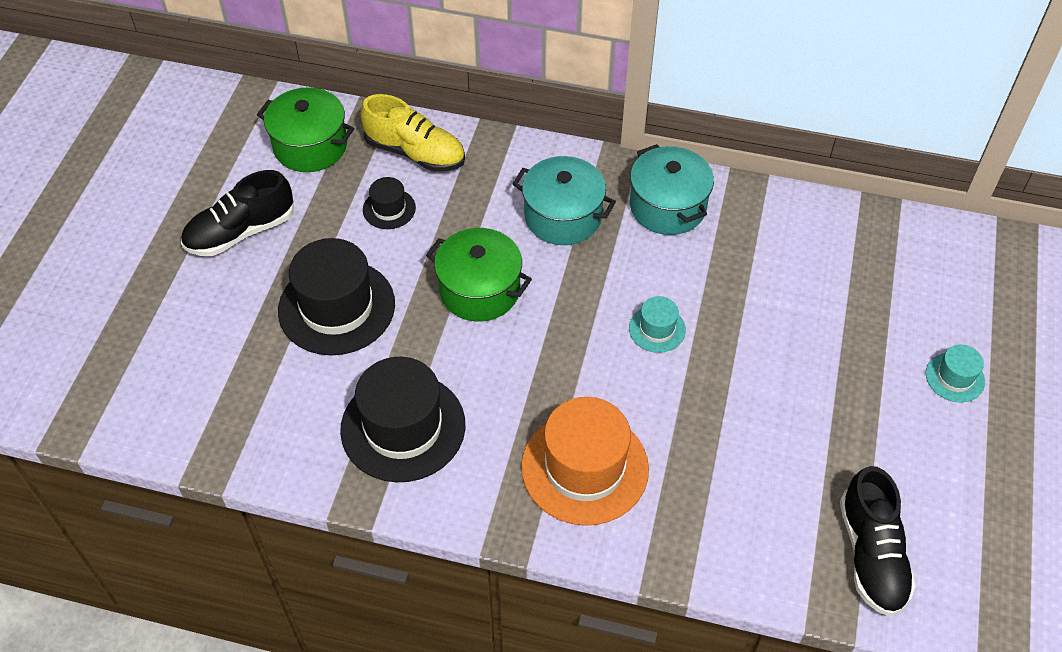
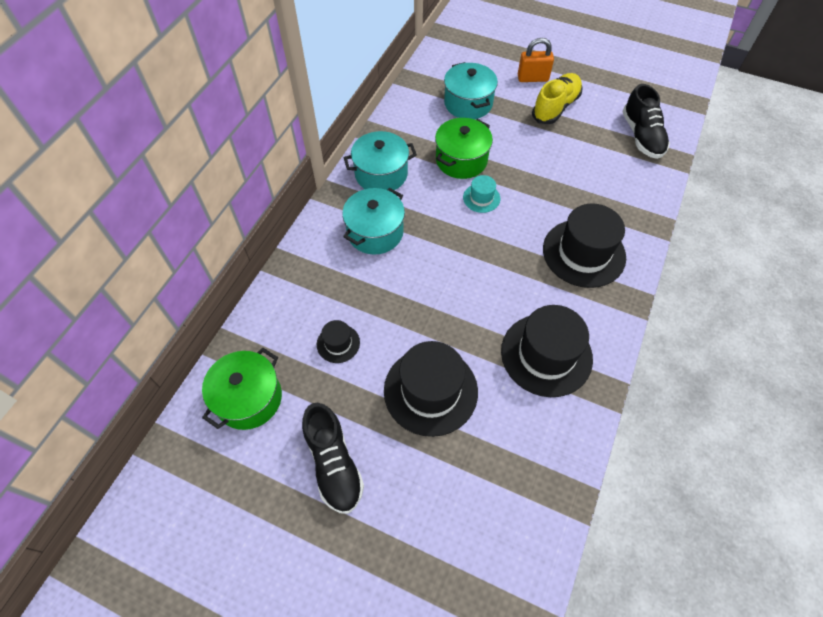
camera: 80 degrees left, 5 degrees up
yellow shoe [361,94,465,172] -> yellow shoe moved to [532,73,582,124]
green pot [426,228,532,322] -> green pot moved to [435,118,493,179]
orange hat [521,397,649,526] -> black hat [543,203,626,288]
black shoe [840,466,916,617] -> black shoe turned 75 degrees clockwise [622,84,670,159]
turquoise hat [926,344,985,402] -> orange padlock [518,38,554,82]
none -> turquoise pot [444,62,498,119]

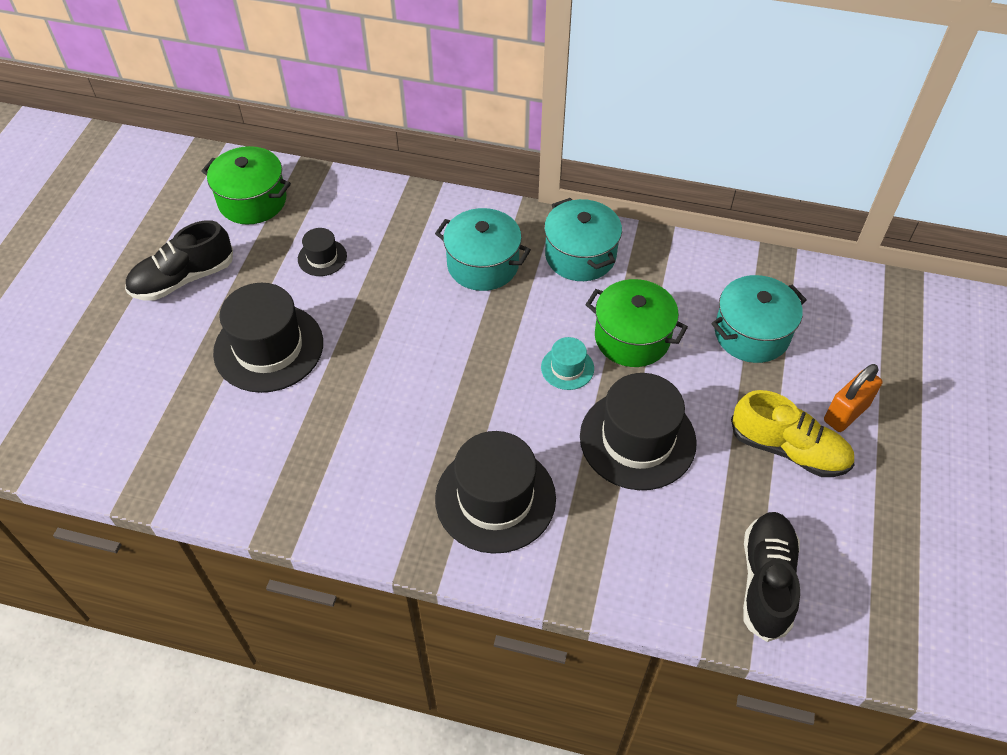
camera: 80 degrees right, 5 degrees down
black hat [501,305,593,397] -> black hat moved to [580,373,697,490]
orange padlock [518,38,554,82] -> orange padlock turned 60 degrees clockwise [824,364,883,432]
black shoe [622,84,670,159] -> black shoe turned 120 degrees clockwise [743,512,800,642]

